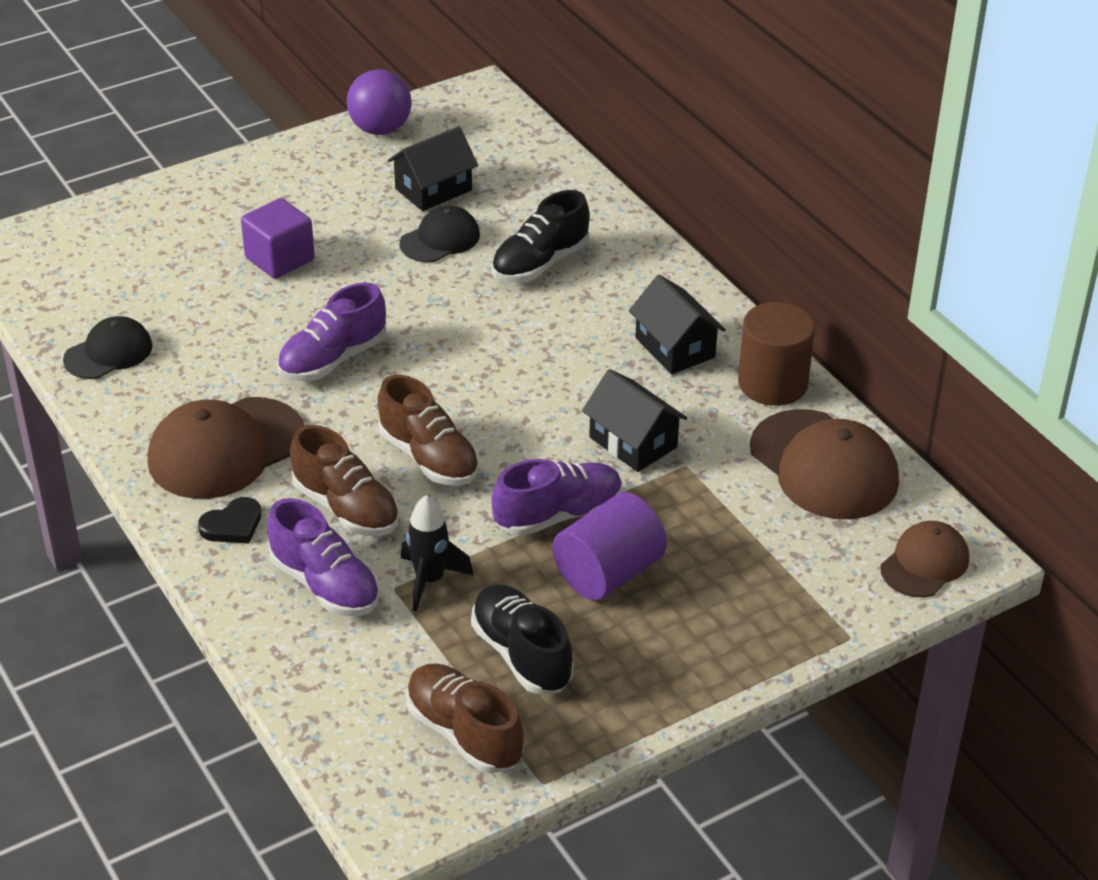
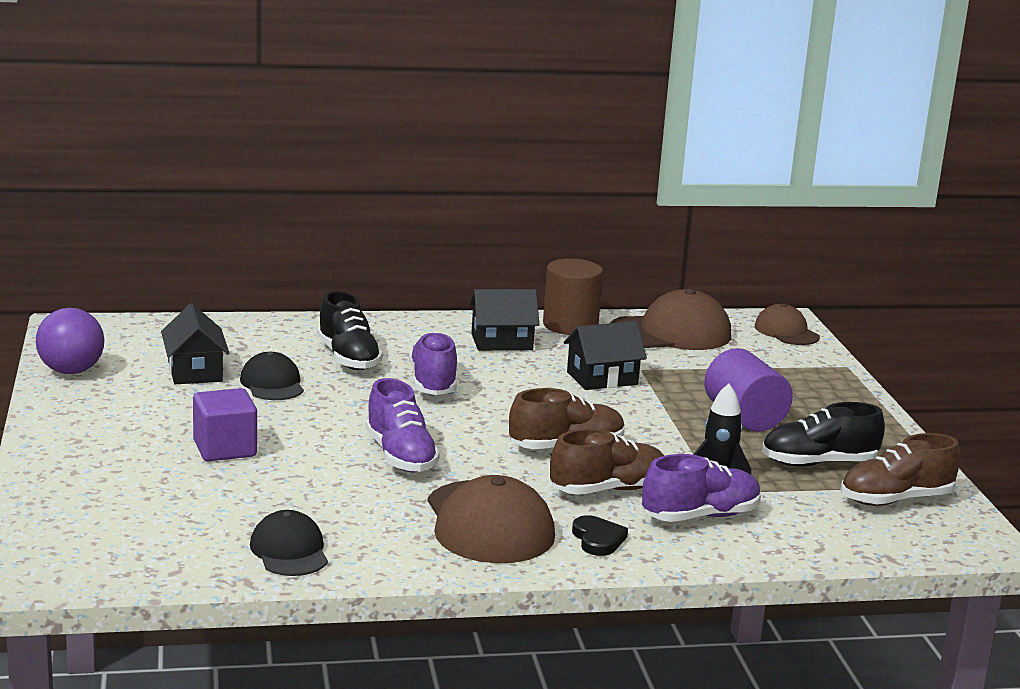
camera: 70 degrees left, 20 degrees down
purple shoe [491,459,623,536] -> purple shoe moved to [409,332,457,395]

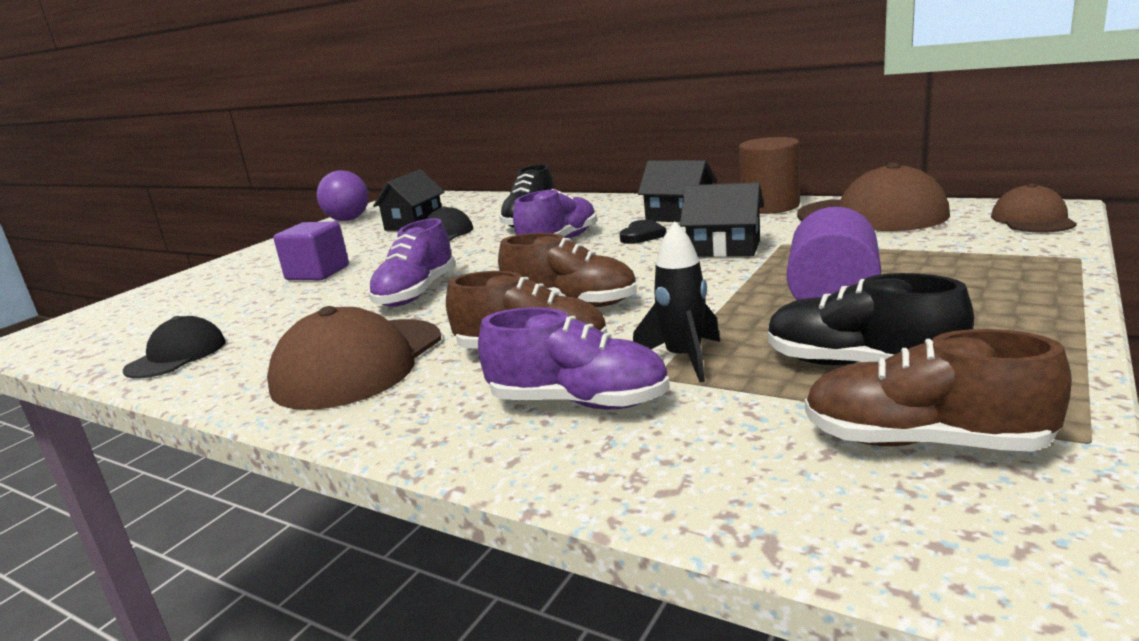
camera: 45 degrees right, 0 degrees up
black heart [572,515,628,556] -> black heart moved to [619,220,666,244]

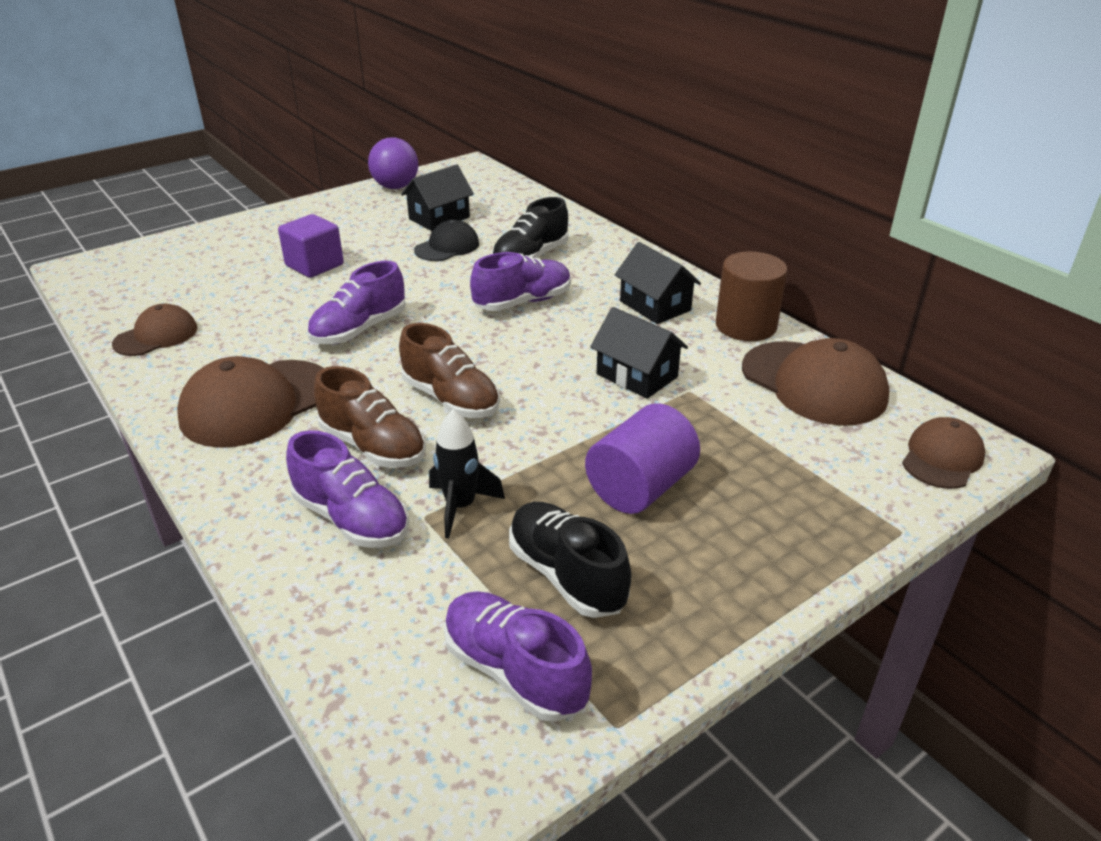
camera: 20 degrees right, 15 degrees up
black cap [123,316,226,378] -> brown cap [112,304,197,356]
black heart [619,220,666,244] -> none
brown shoe [805,329,1072,452] -> purple shoe [444,591,592,722]

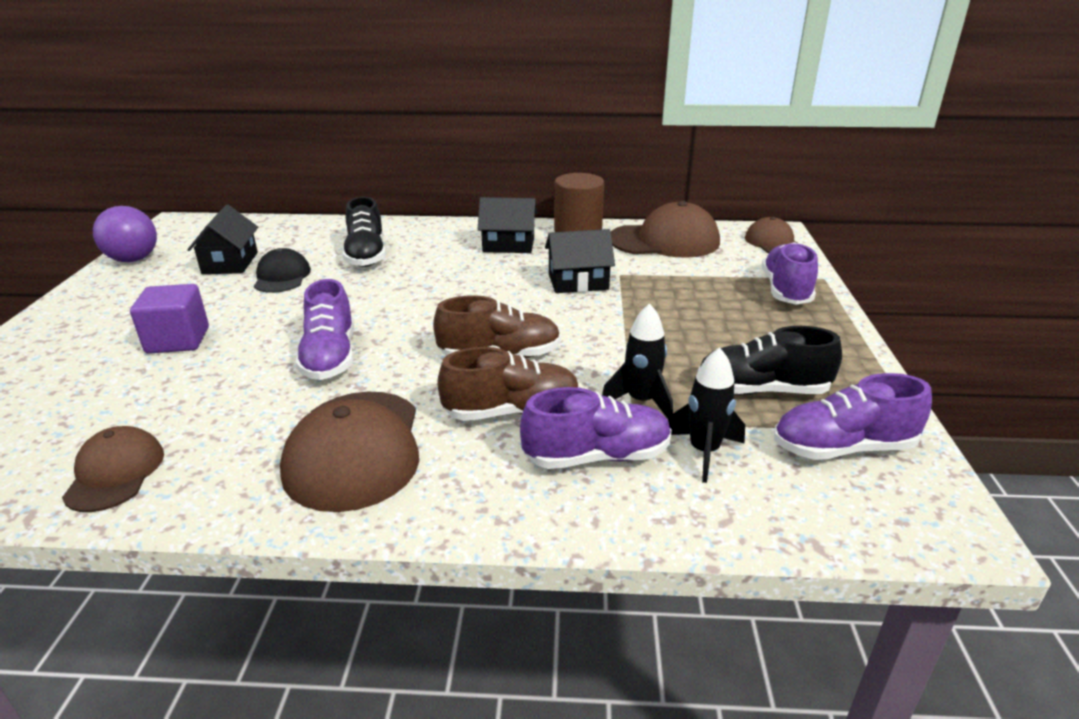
camera: 50 degrees left, 5 degrees down
purple shoe [470,252,571,311] -> purple shoe moved to [762,242,818,305]
purple cylinder [585,404,700,514] -> none
none -> black rocket [668,347,745,483]

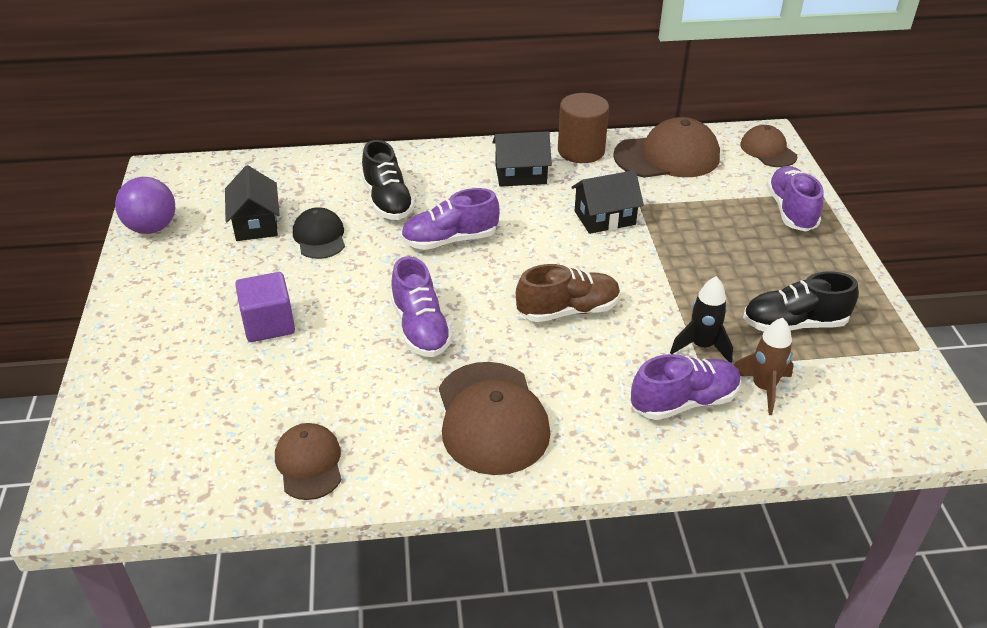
camera: 10 degrees left, 10 degrees up
brown shoe [437,347,580,421] -> none
black rocket [668,347,745,483] -> brown rocket [734,318,794,415]
purple shoe [774,373,932,460] -> purple shoe moved to [401,188,500,250]

